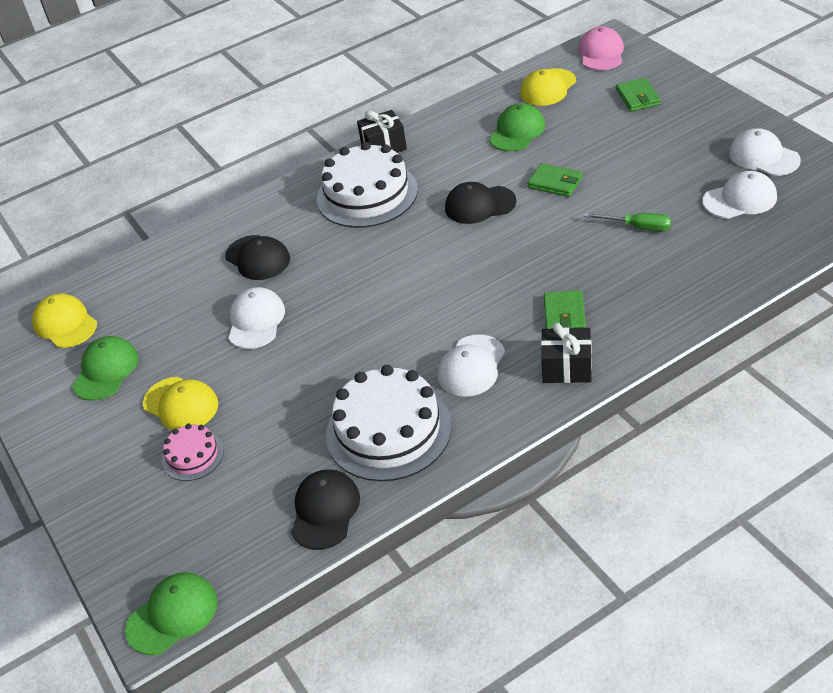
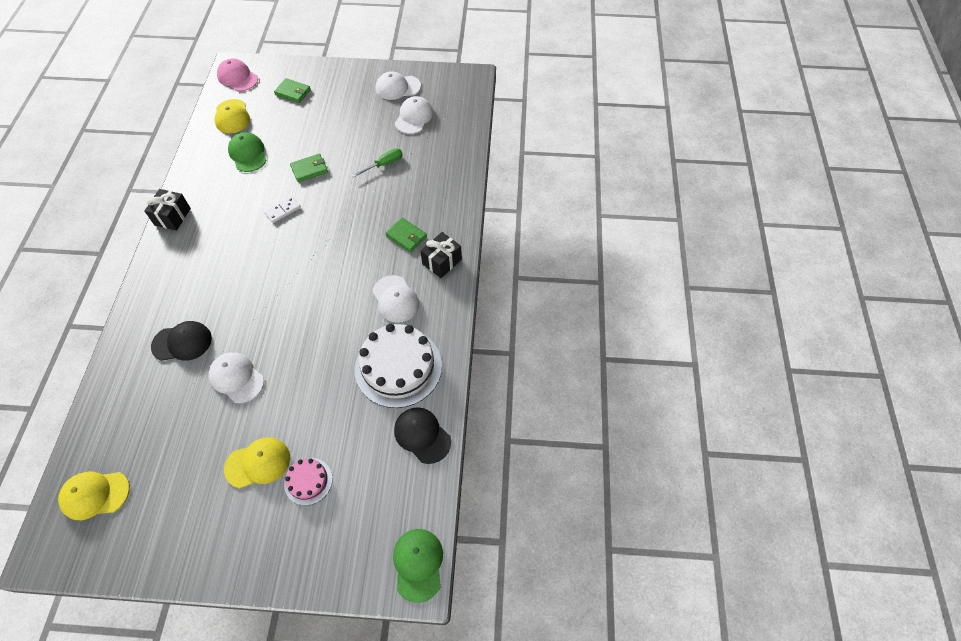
camera: 60 degrees left, 15 degrees up
green cap [72,336,138,401] -> none
white cake [317,142,418,228] -> none
black cap [445,182,516,224] -> white domino [264,196,301,223]

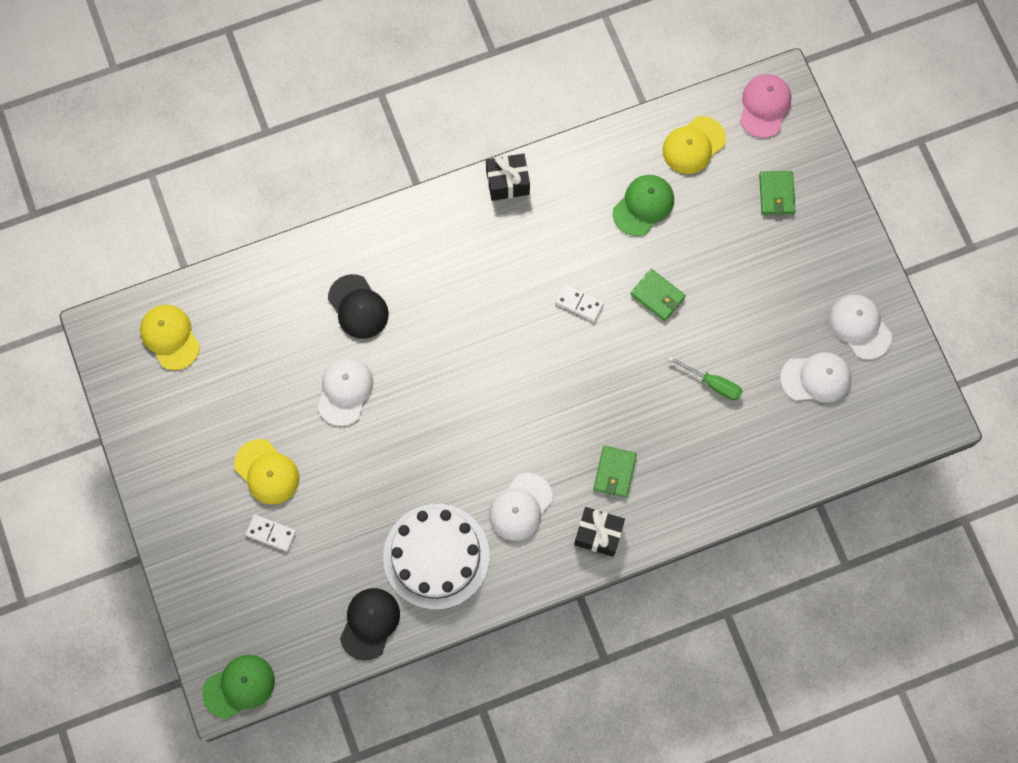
camera: 65 degrees right, 15 degrees up
pink cake [284,458,333,506] -> white domino [246,515,296,551]

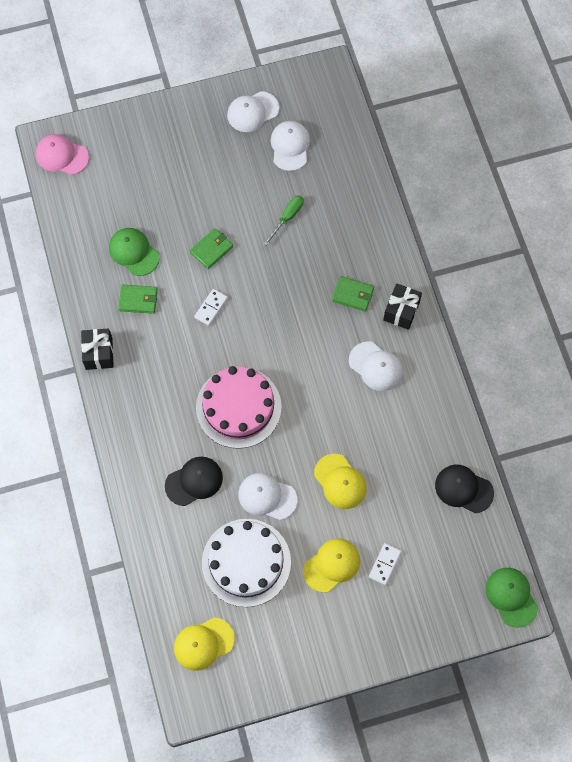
camera: 85 degrees left, 5 degrees down
white cake [383,504,490,610] -> white cake moved to [202,519,291,607]
yellow cap [662,116,726,174] -> yellow cap moved to [314,454,367,509]
green wallet [759,171,795,215] -> green wallet moved to [118,284,158,314]
none -> pink cake [196,366,282,449]

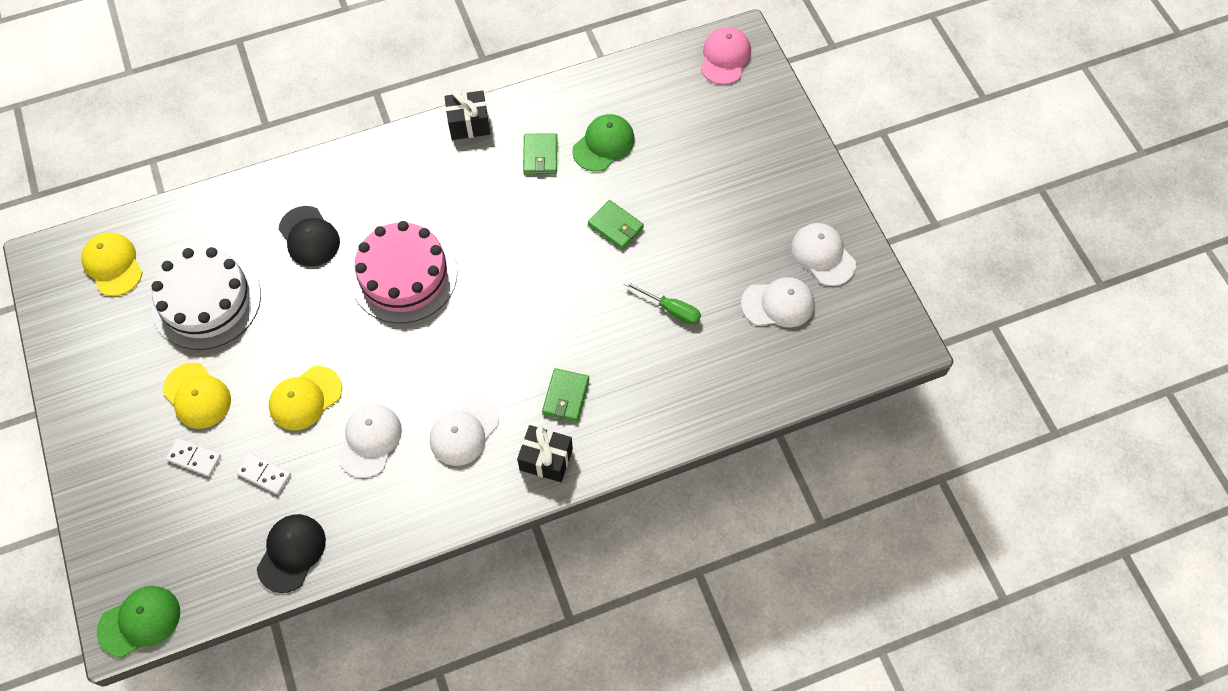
camera: 85 degrees right, 5 degrees down
white domino [194,289,228,326] -> white domino moved to [236,453,291,495]
white cap [238,473,297,520] -> white cap moved to [338,404,402,478]

